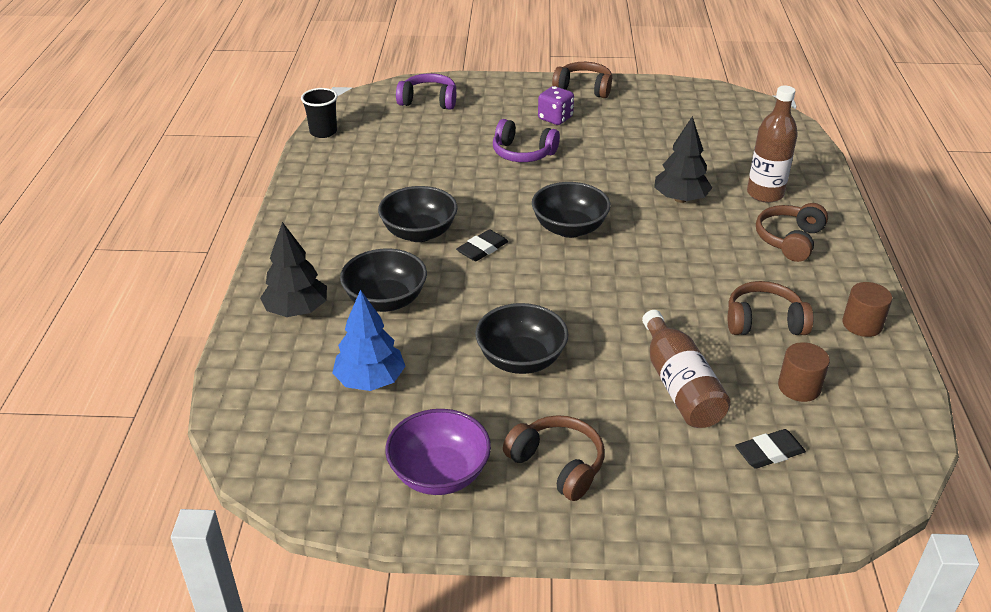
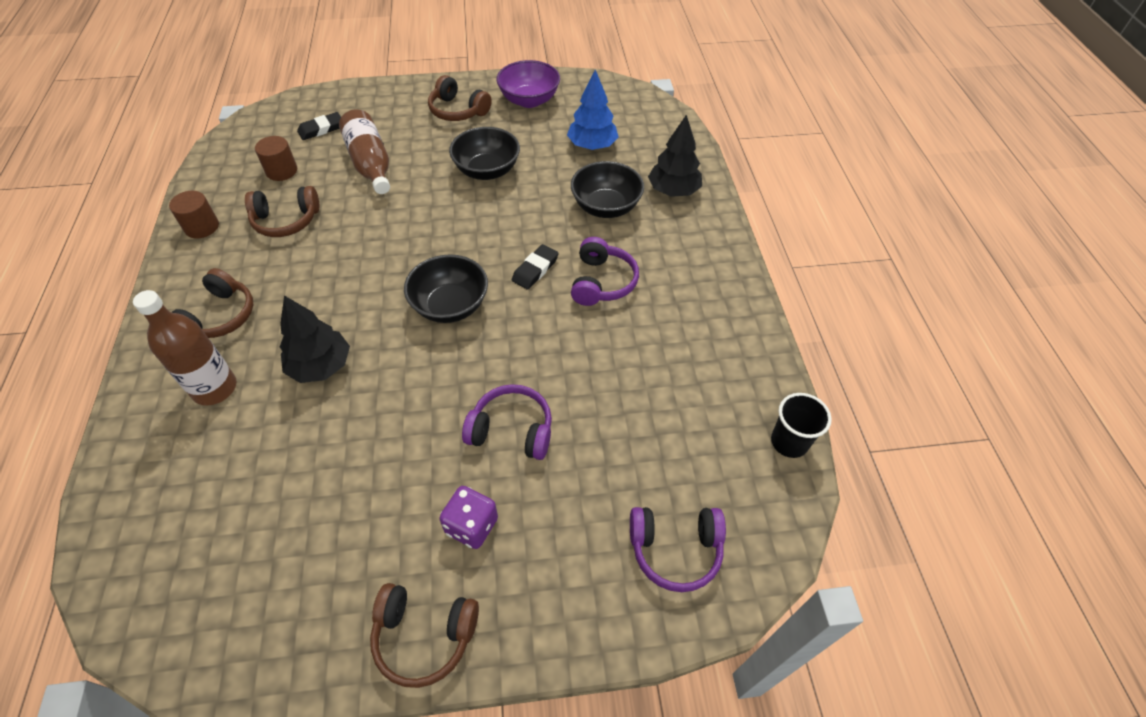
camera: 170 degrees right, 15 degrees up
black bowl [378,186,458,242] -> purple headphones [571,237,639,306]

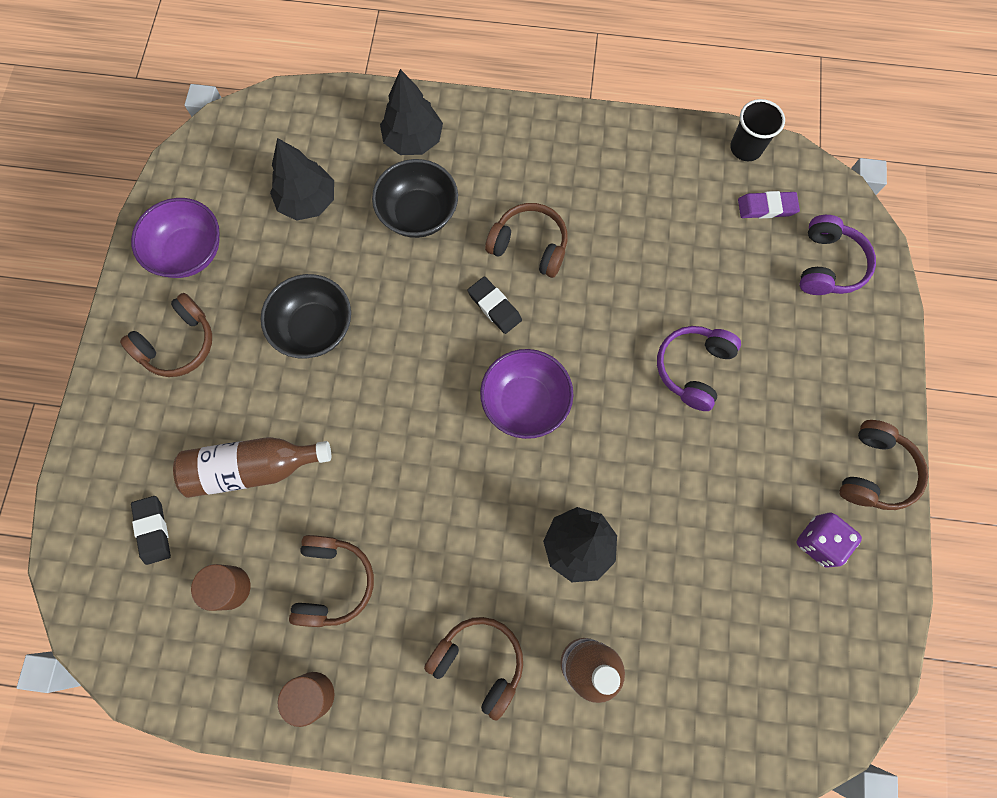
camera: 75 degrees left, 20 degrees up
black bowl [404,254,488,323] -> purple bowl [480,349,573,439]
purple dice [439,486,498,549] -> purple dice moved to [797,512,862,568]
blue tree [567,69,619,150] -> black tree [270,138,334,221]
purple headphones [571,237,639,306] -> brown headphones [485,203,568,278]
none -> purple eraser [738,191,800,219]

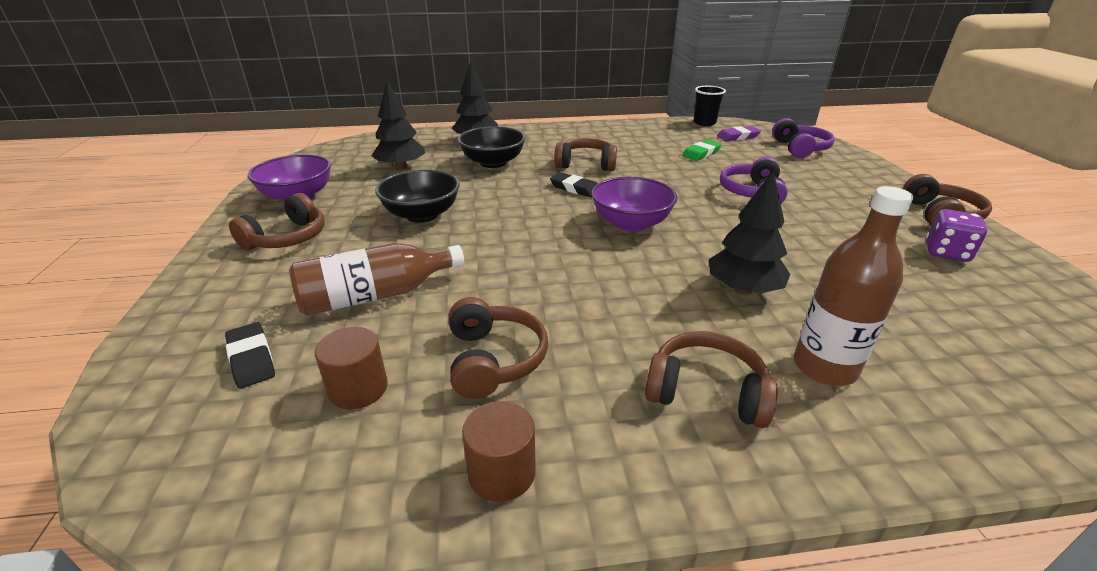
camera: 15 degrees left, 40 degrees down
none -> green eraser [682,140,722,161]

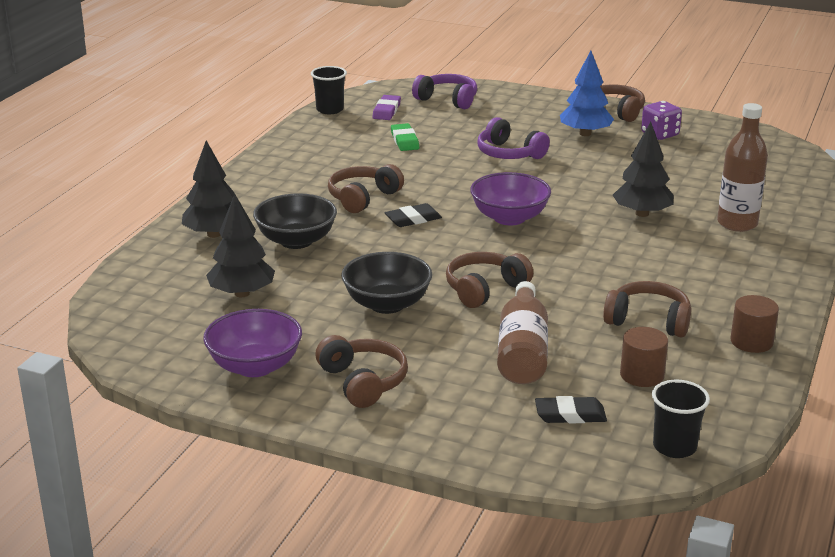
camera: 60 degrees left, 5 degrees down
brown headphones [645,331,778,428] -> brown headphones moved to [446,252,533,308]
none -> blue tree [560,51,614,136]
none -> black cup [652,380,710,458]

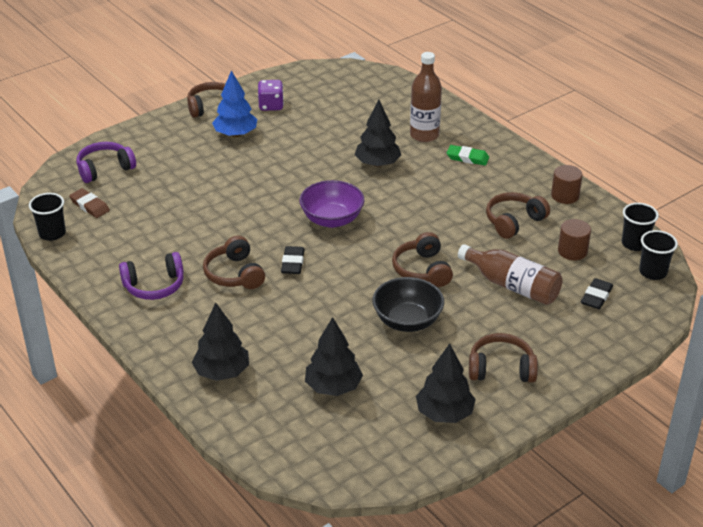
camera: 60 degrees left, 10 degrees up
purple bowl [203,309,302,377] -> black tree [416,343,476,423]
black bowl [253,193,337,249] -> none
purple eraser [372,95,401,120] -> brown eraser [69,188,110,218]
green eraser [391,123,419,151] -> green eraser moved to [447,145,489,166]
purple headphones [477,117,550,159] -> purple headphones moved to [119,252,184,300]
none -> black cup [622,203,659,251]

